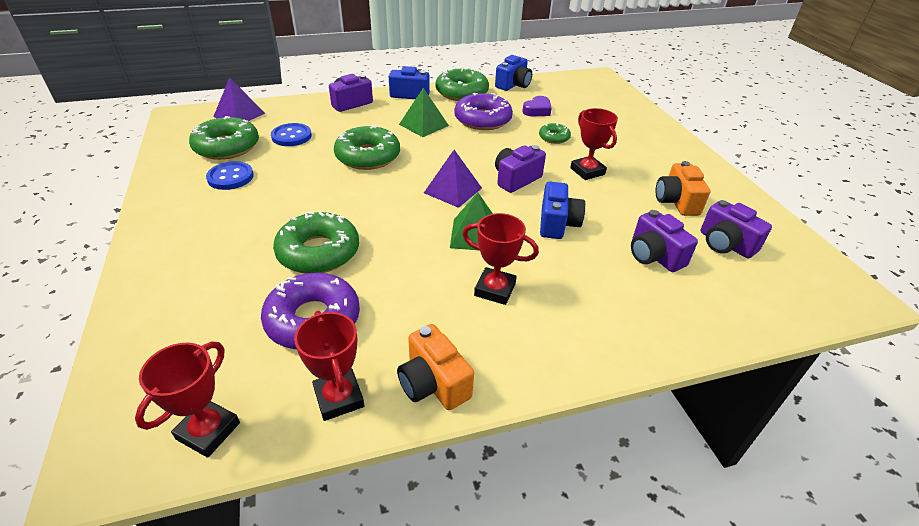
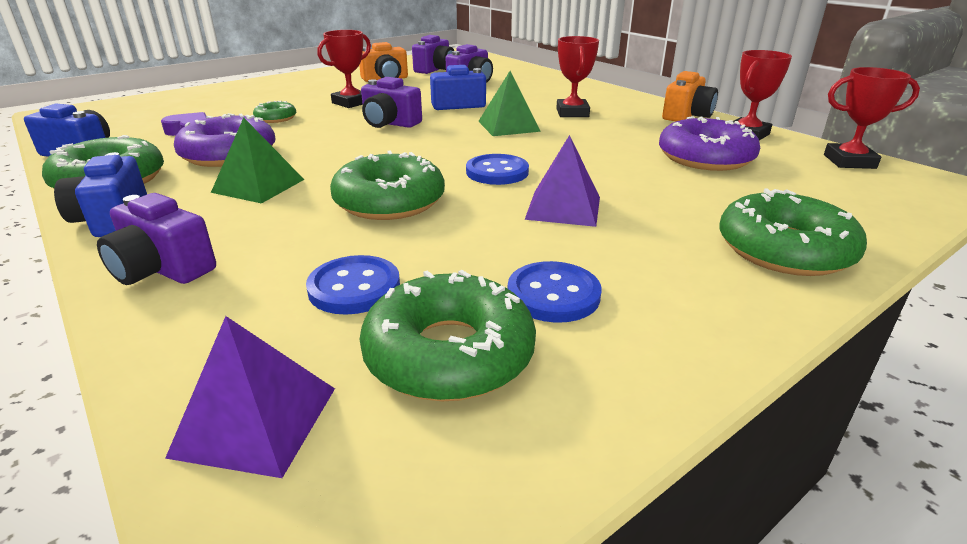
camera: 110 degrees left, 10 degrees down
green donut [273,212,359,274] -> green donut moved to [719,189,867,276]
purple pyramid [424,150,482,208] -> purple pyramid moved to [525,135,600,227]
none -> blue button [466,154,529,185]

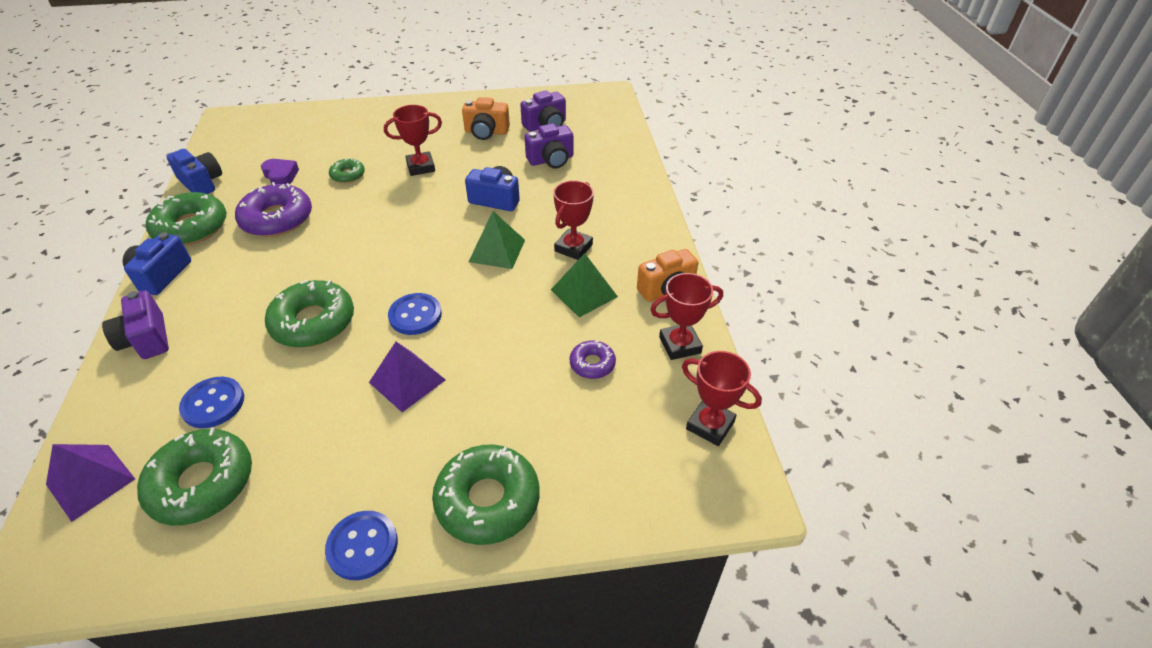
camera: 30 degrees right, 15 degrees up
green pyramid [211,117,304,204] -> green pyramid moved to [551,253,618,317]
purple camera [361,77,422,128] -> none
blue button [508,261,601,323] -> blue button moved to [325,511,398,580]
purple donut [659,116,760,171] -> purple donut [570,340,616,379], size x0.52

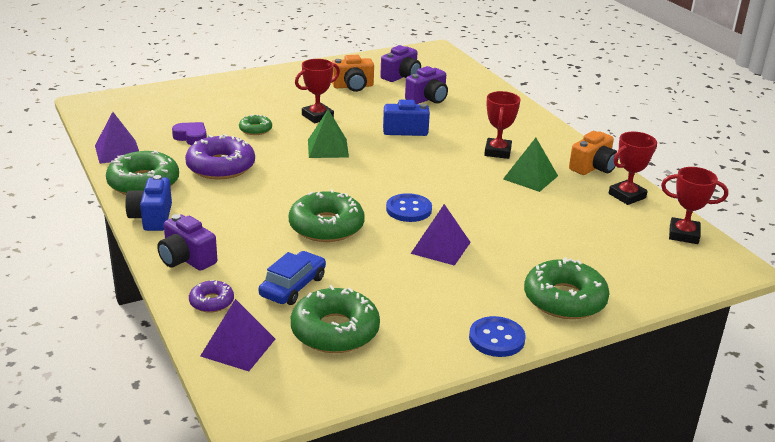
camera: 20 degrees left, 15 degrees down
blue camera [166,149,222,194] -> purple pyramid [95,112,139,164]
blue button [179,377,244,428] -> blue car [259,251,326,305]
green pyramid [469,211,525,269] -> green pyramid moved to [308,109,349,158]
purple donut [570,340,616,379] -> purple donut moved to [189,280,234,313]

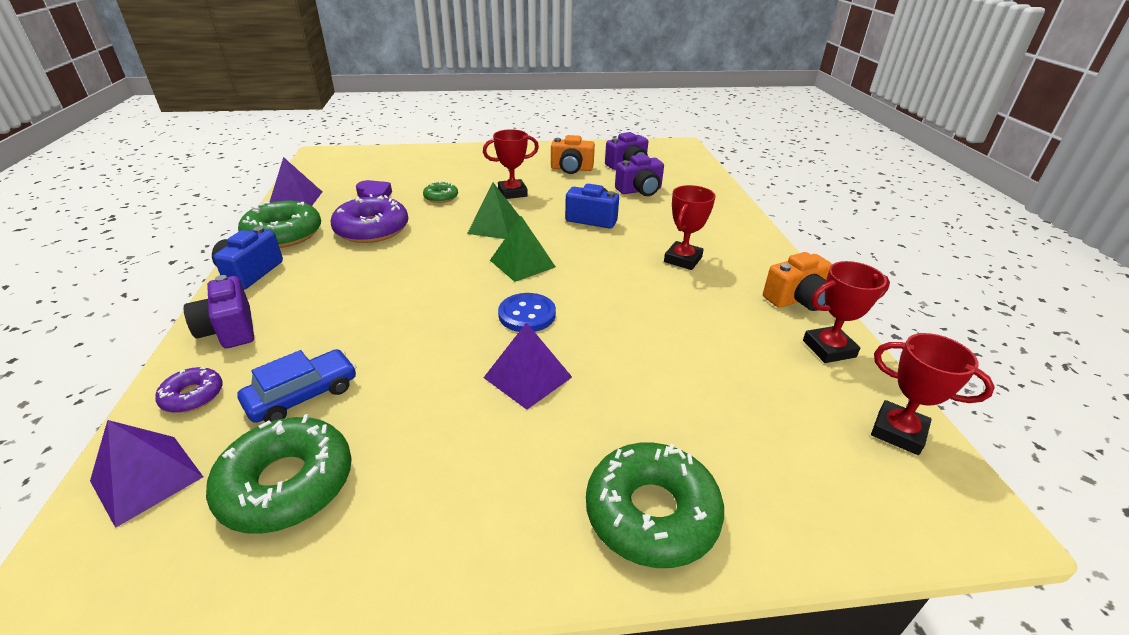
camera: 20 degrees right, 5 degrees up
green donut [289,189,365,242] -> none
blue button [469,316,526,357] -> none
green pyramid [503,138,558,192] -> green pyramid moved to [490,216,556,282]

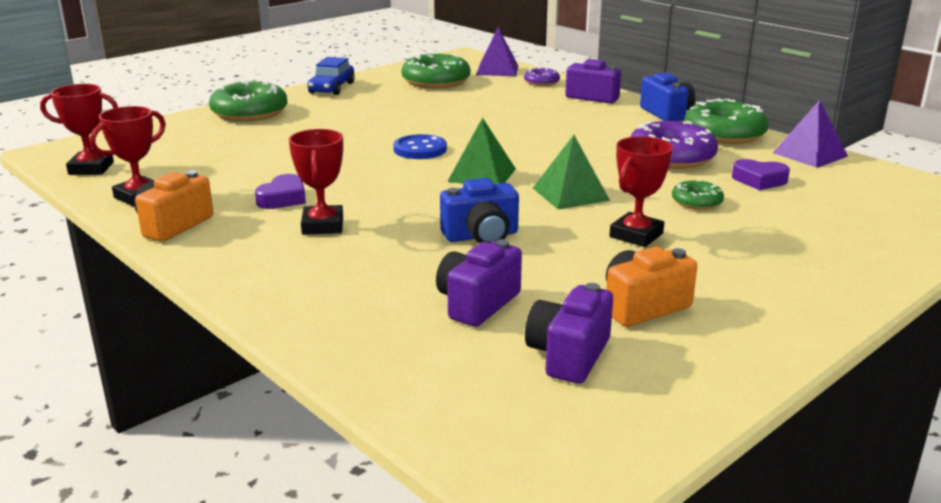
camera: 145 degrees right, 10 degrees down
blue car [237,349,356,423] -> blue car moved to [307,57,355,95]
purple pyramid [483,322,572,410] -> none
none -> purple heart [255,174,306,209]

